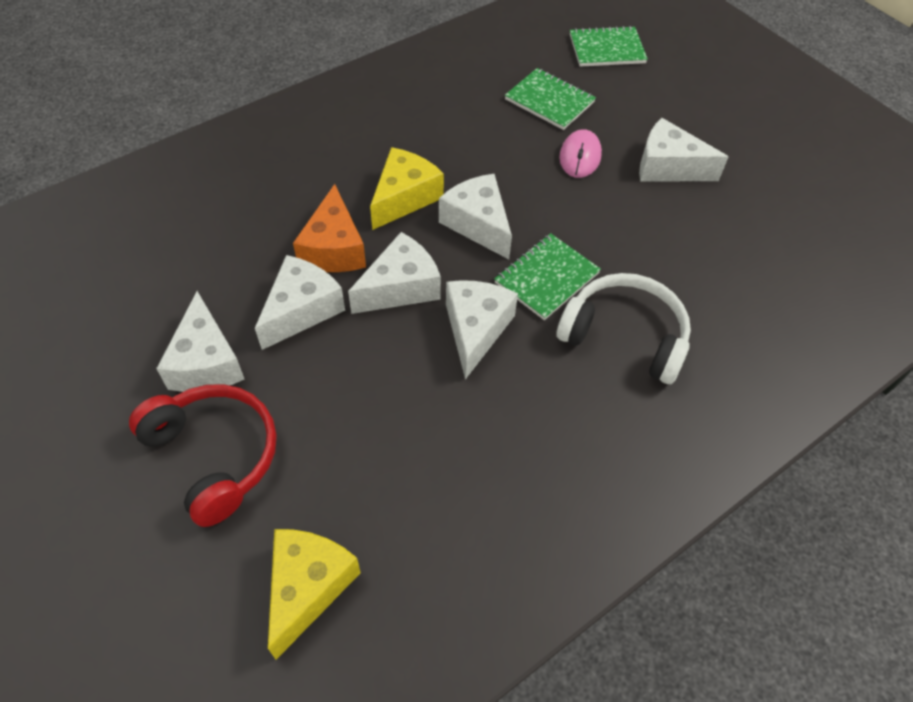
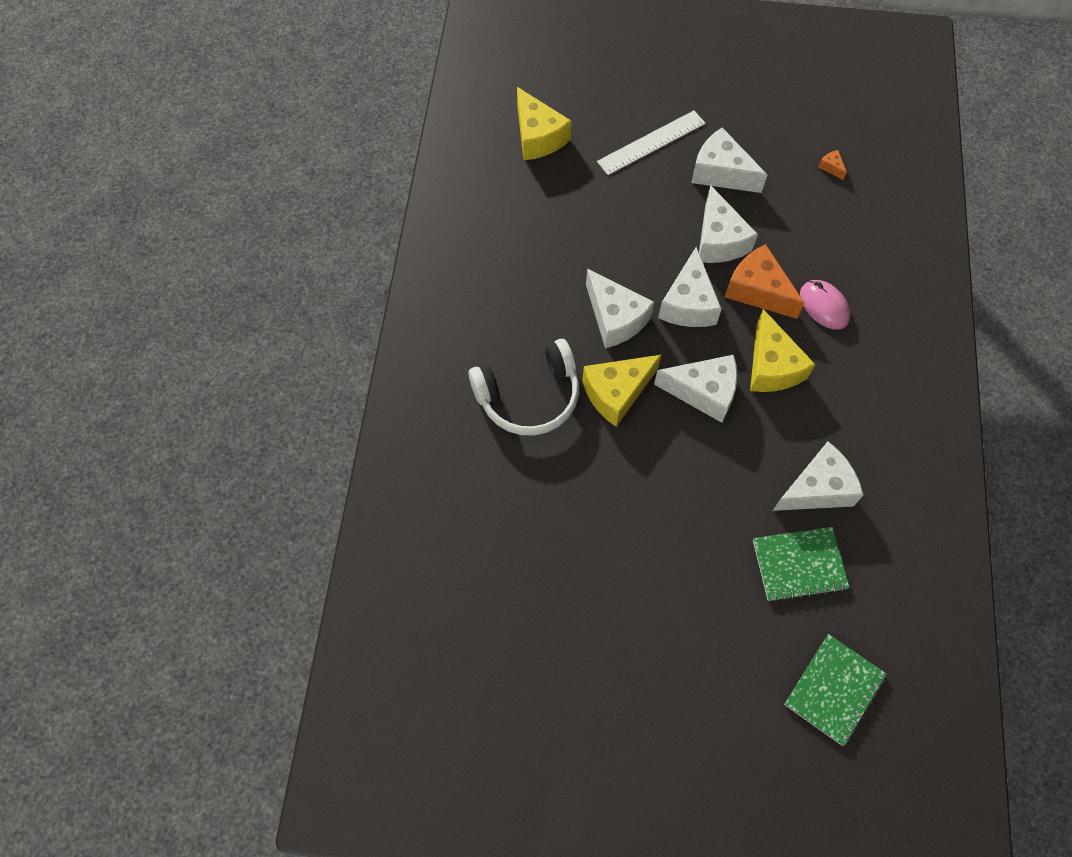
camera: 135 degrees right, 10 degrees up
red headphones [129,384,277,527] -> white ruler [597,111,706,175]
green notebook [494,233,601,320] -> yellow cheese [582,355,661,427]
pink mouse [559,129,602,178] -> pink mouse moved to [800,280,850,330]
white cheese [639,118,728,182] -> white cheese moved to [773,442,863,511]
none -> orange cheese [818,150,847,180]

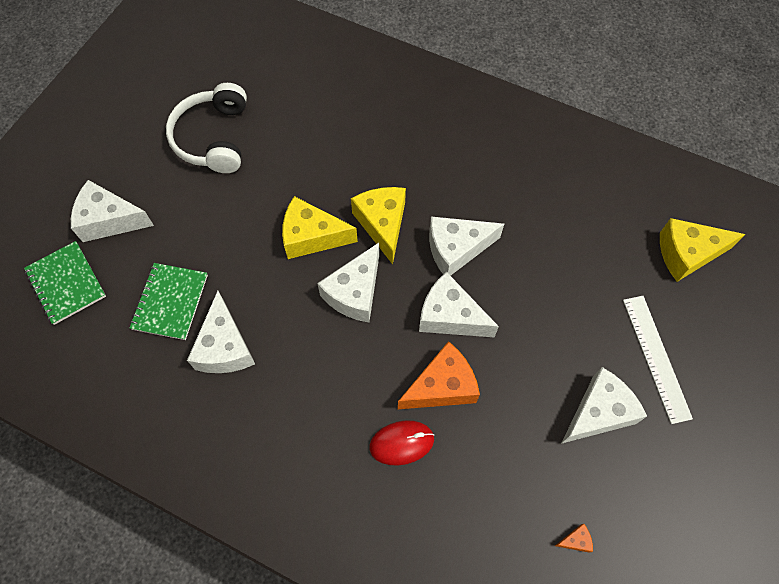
camera: 110 degrees right, 0 degrees up
white headphones [469,339,579,436] -> white headphones moved to [166,83,247,173]
white cheese [699,185,758,263] -> white cheese moved to [71,180,154,242]
yellow cheese [750,309,815,392] -> yellow cheese moved to [282,196,358,259]
pink mouse [800,280,850,330] -> red mouse [370,420,434,466]

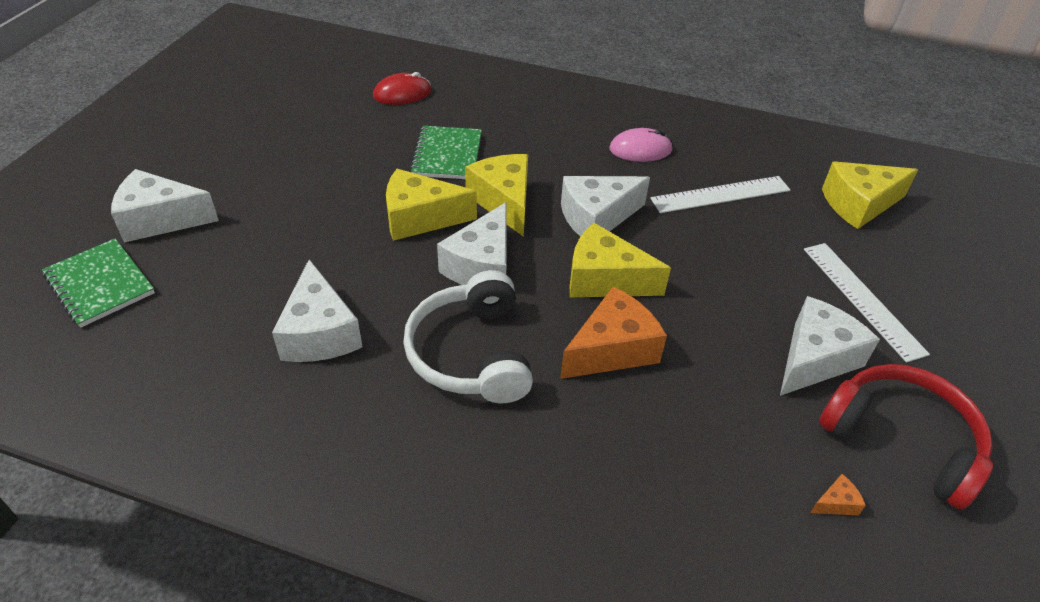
camera: 10 degrees left, 20 degrees down
green notebook [130,263,208,340] -> green notebook moved to [410,126,482,179]
white headphones [166,83,247,173] -> white headphones moved to [403,270,533,403]
red mouse [370,420,434,466] -> red mouse moved to [373,72,431,105]
white cheese [419,272,499,338] -> yellow cheese [570,223,671,297]
none -> pink mouse [610,128,673,162]
none -> white ruler [650,176,790,213]
none -> red headphones [819,364,993,510]

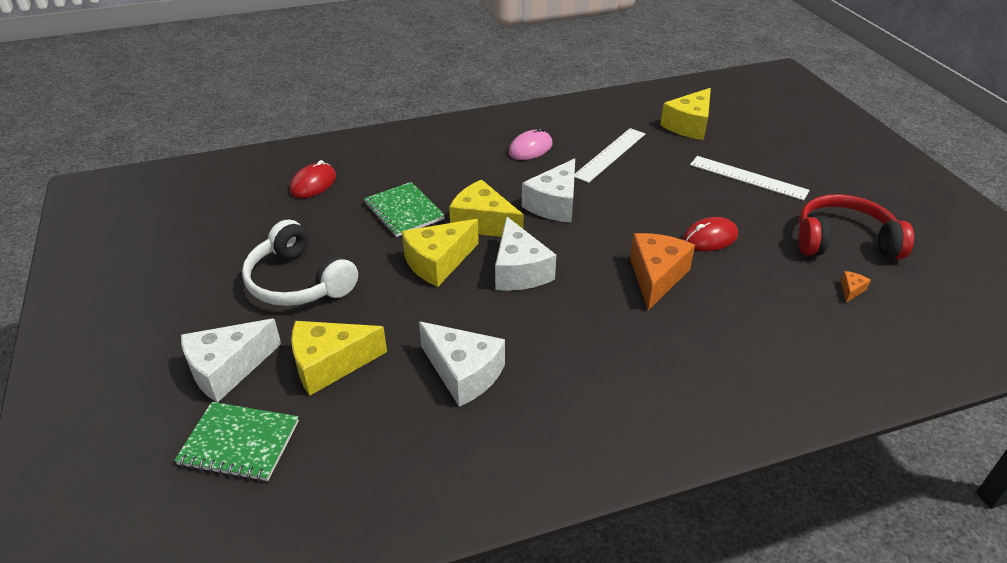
camera: 35 degrees left, 5 degrees down
white headphones [403,270,533,403] -> white headphones moved to [242,220,358,306]
yellow cheese [570,223,671,297] -> yellow cheese moved to [291,321,387,395]
white cheese [780,296,880,396] -> none
none -> red mouse [683,217,738,251]

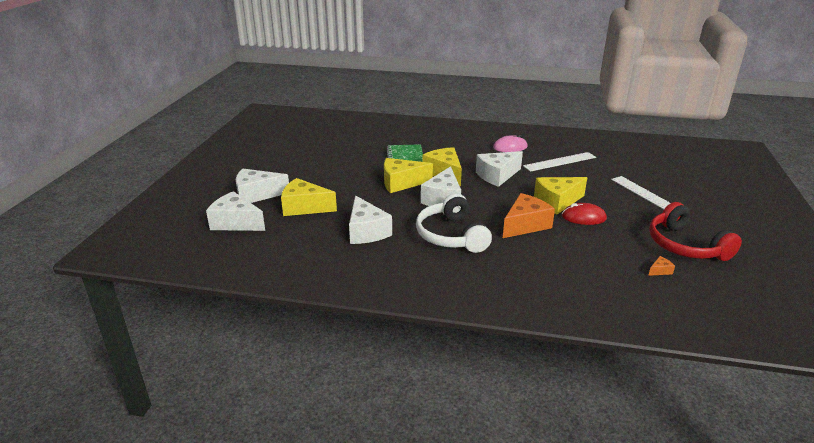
camera: 30 degrees right, 10 degrees down
green notebook [174,402,299,482] -> white cheese [206,191,265,231]
white headphones [242,220,358,306] -> white headphones moved to [416,193,492,253]
red mouse [290,160,336,198] -> none
yellow cheese [660,88,711,140] -> yellow cheese moved to [534,177,587,214]
red headphones [798,194,914,259] -> red headphones turned 150 degrees counterclockwise [649,202,742,261]

